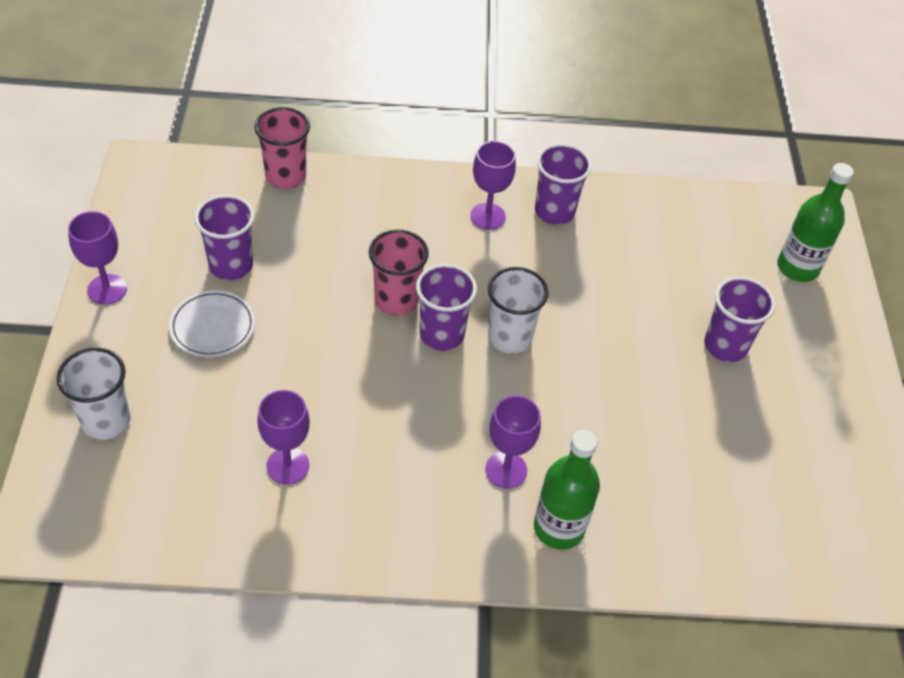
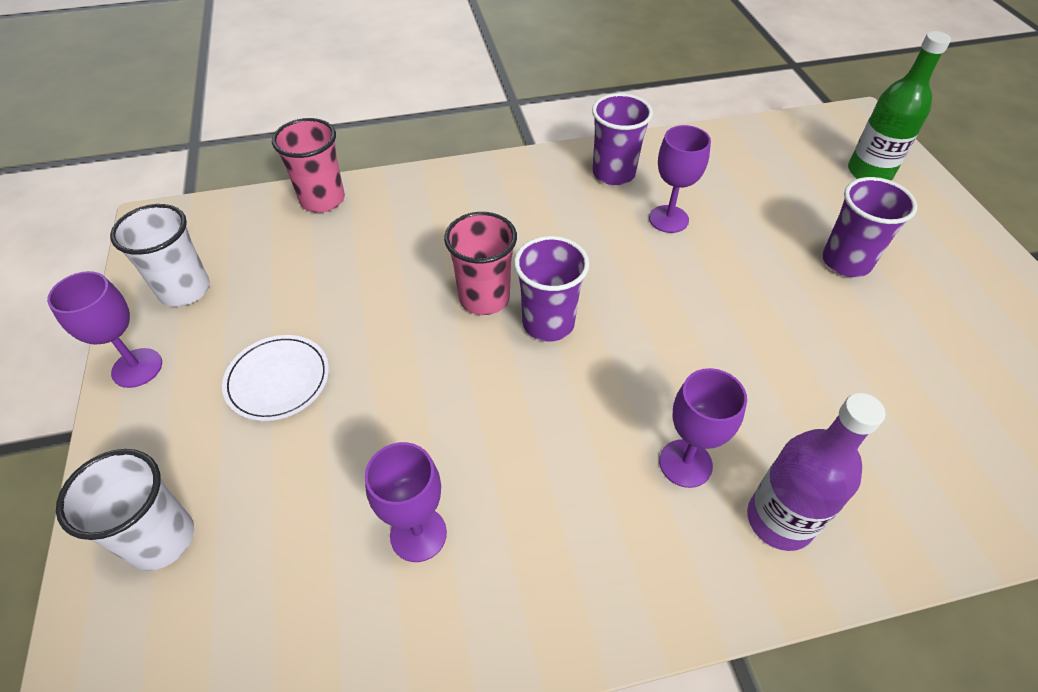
camera: 10 degrees left, 0 degrees up
purple cup [194,195,255,280] -> none
purple goblet [470,141,516,230] -> purple goblet moved to [649,125,711,233]
white cup [488,267,548,353] -> white cup moved to [110,204,210,307]
green bottle [534,430,600,550] -> purple bottle [747,393,886,551]

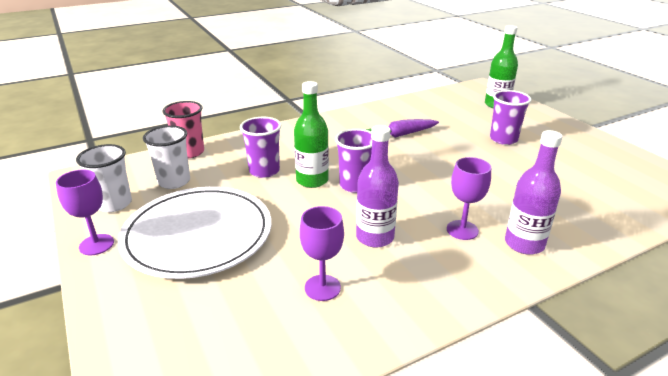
camera: 15 degrees left, 20 degrees down
white cup [56,449,194,571] -> white cup moved to [143,126,190,189]
white plate [222,335,329,421] -> white plate [118,187,271,279], size x2.16
pink cup [444,212,517,315] -> green bottle [294,81,329,188]
purple cup [592,93,653,185] -> purple cup moved to [240,117,281,178]
purple goblet [649,125,711,233] -> purple carrot [366,119,439,138]
none -> purple bottle [356,125,399,248]

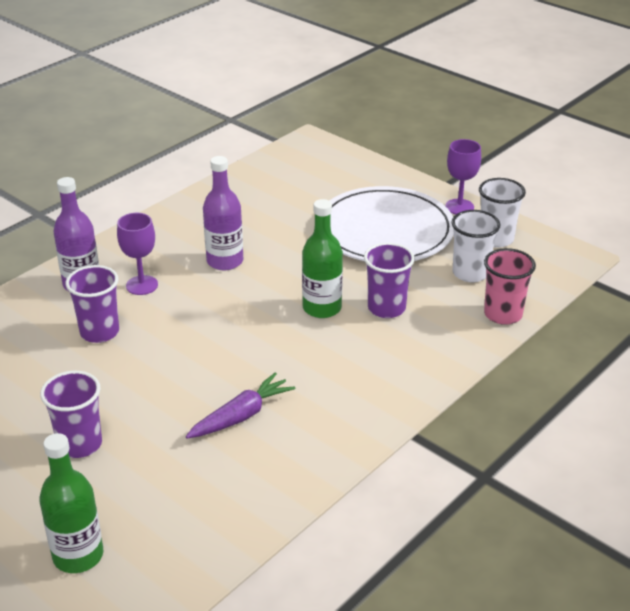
camera: 160 degrees right, 5 degrees up
purple goblet [300,206,344,301] -> none
purple cup [335,129,372,193] -> purple cup moved to [66,265,119,343]

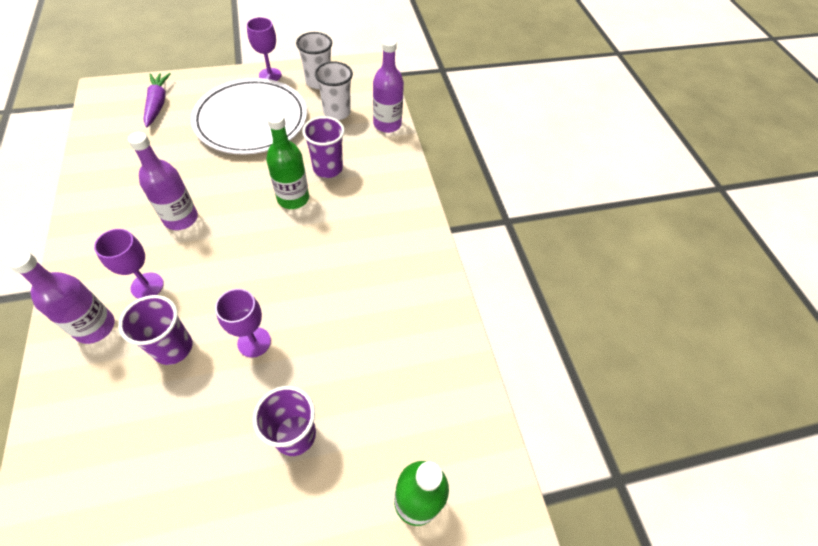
camera: 60 degrees left, 20 degrees up
purple carrot [186,372,296,438] -> purple carrot moved to [144,73,171,127]
pink cup [484,248,536,325] -> purple bottle [373,38,404,133]
none -> purple goblet [215,289,271,358]

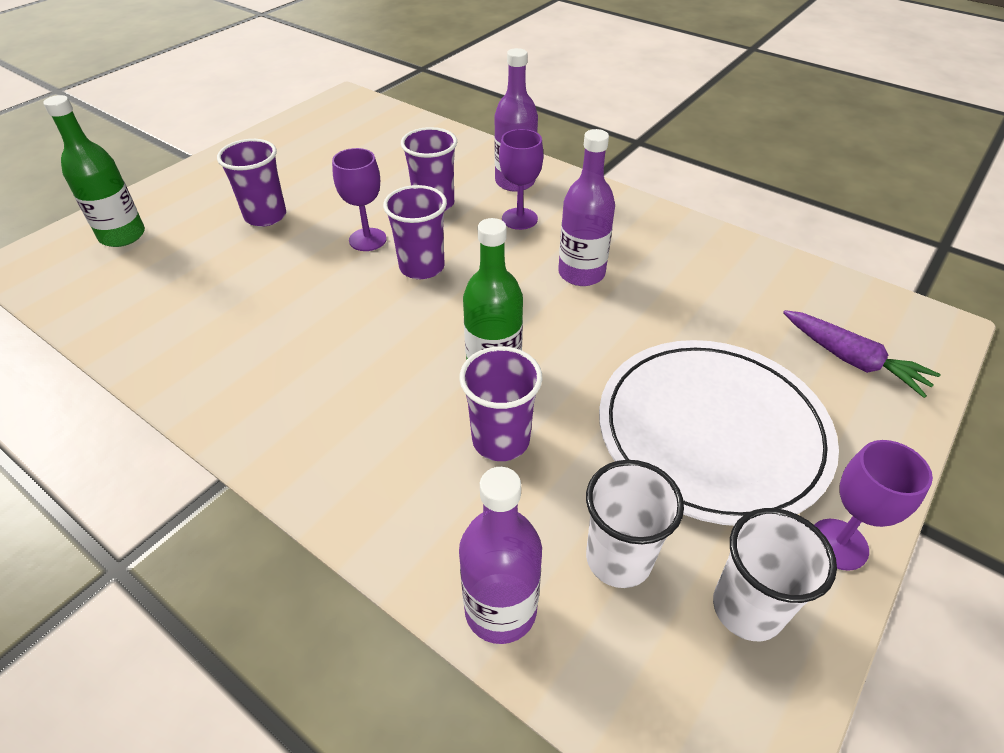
camera: 145 degrees right, 10 degrees down
none -> purple cup [383,185,447,279]

